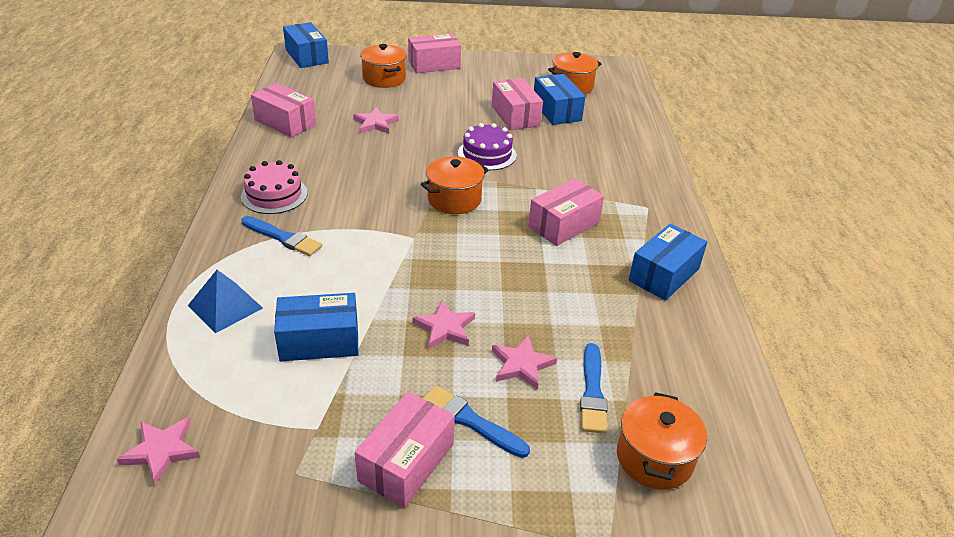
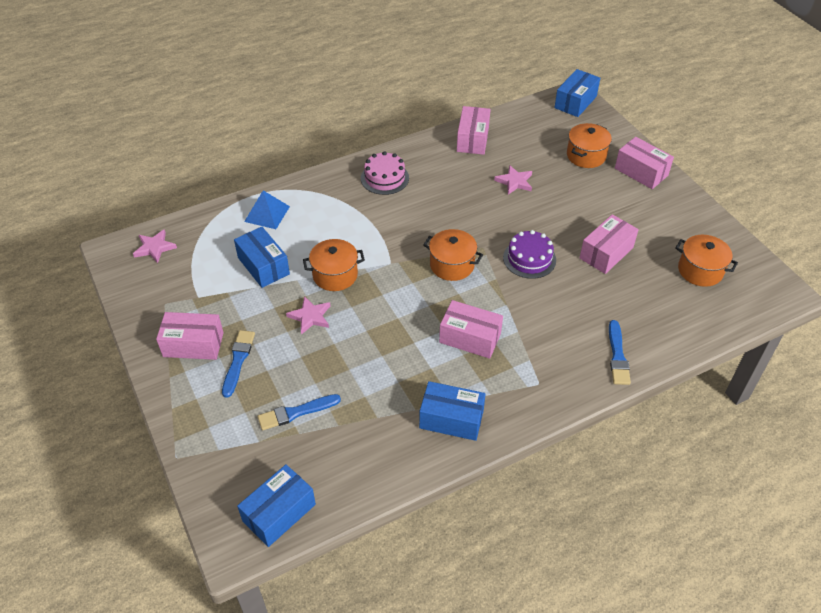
camera: 65 degrees right, 10 degrees up
blue brush [241,216,322,256] -> blue brush moved to [609,320,631,385]
pink star [492,335,557,390] -> none
blue box [534,74,586,125] -> blue box moved to [237,464,316,547]
orange pot [617,392,707,490] -> orange pot moved to [303,239,365,291]

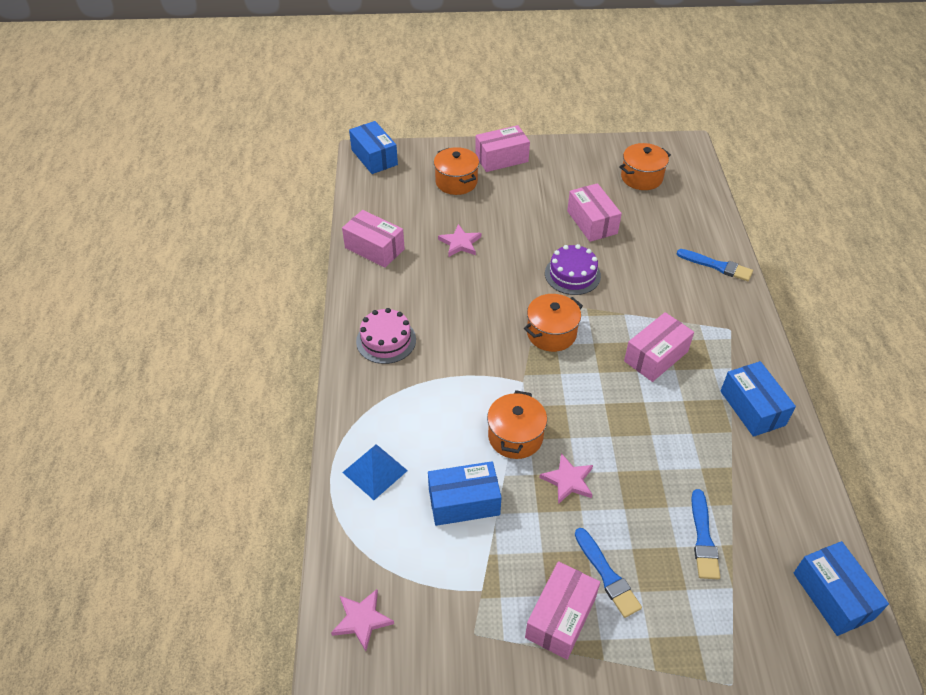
camera: 65 degrees left, 0 degrees up
blue brush [222,330,255,398] -> blue brush turned 150 degrees counterclockwise [575,528,642,618]
blue box [419,381,486,441] -> blue box turned 60 degrees counterclockwise [721,361,796,437]

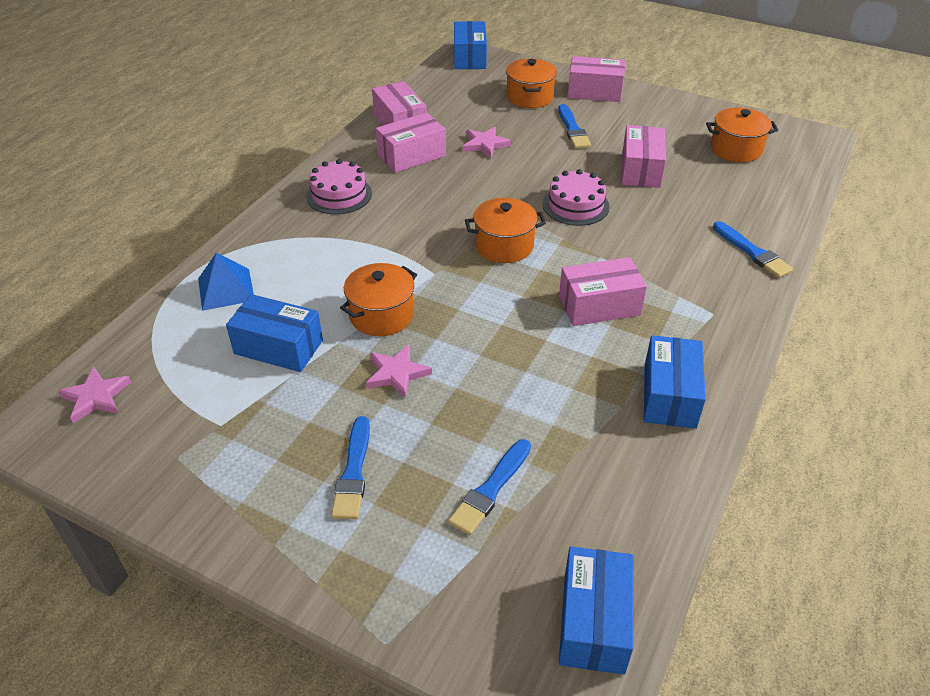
camera: 30 degrees right, 5 degrees down
pink box [525,561,600,660] -> pink box moved to [376,112,446,173]
purple cake [545,244,601,295] -> pink cake [543,169,610,226]
none -> blue brush [558,104,591,149]

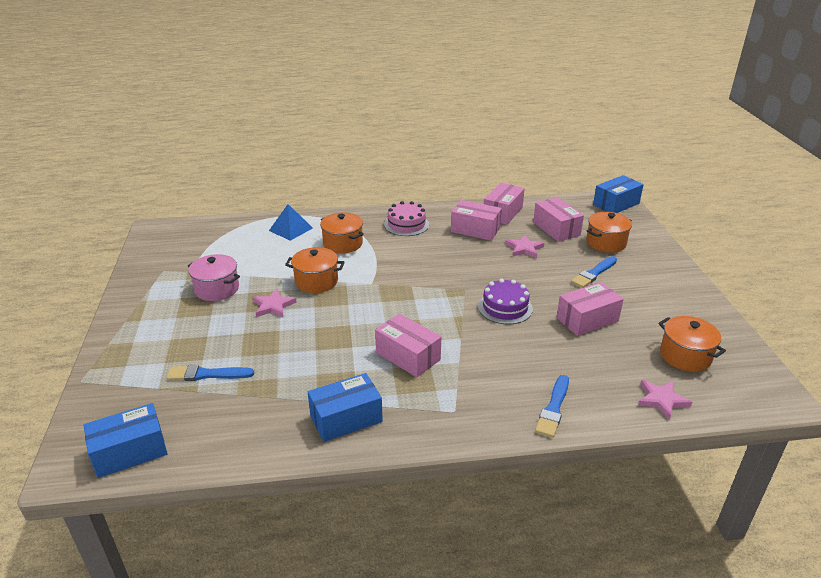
camera: 55 degrees right, 10 degrees down
pink star [58,367,131,423] -> pink star moved to [638,380,692,420]
blue box [226,294,323,372] -> none
blue brush [331,416,370,520] -> none
orange pot [465,198,546,263] -> orange pot moved to [320,212,364,254]
pink cake [543,169,610,226] -> purple cake [478,279,533,324]
pink box [568,56,625,102] -> pink box moved to [533,197,584,242]
none -> pink pot [188,254,240,301]

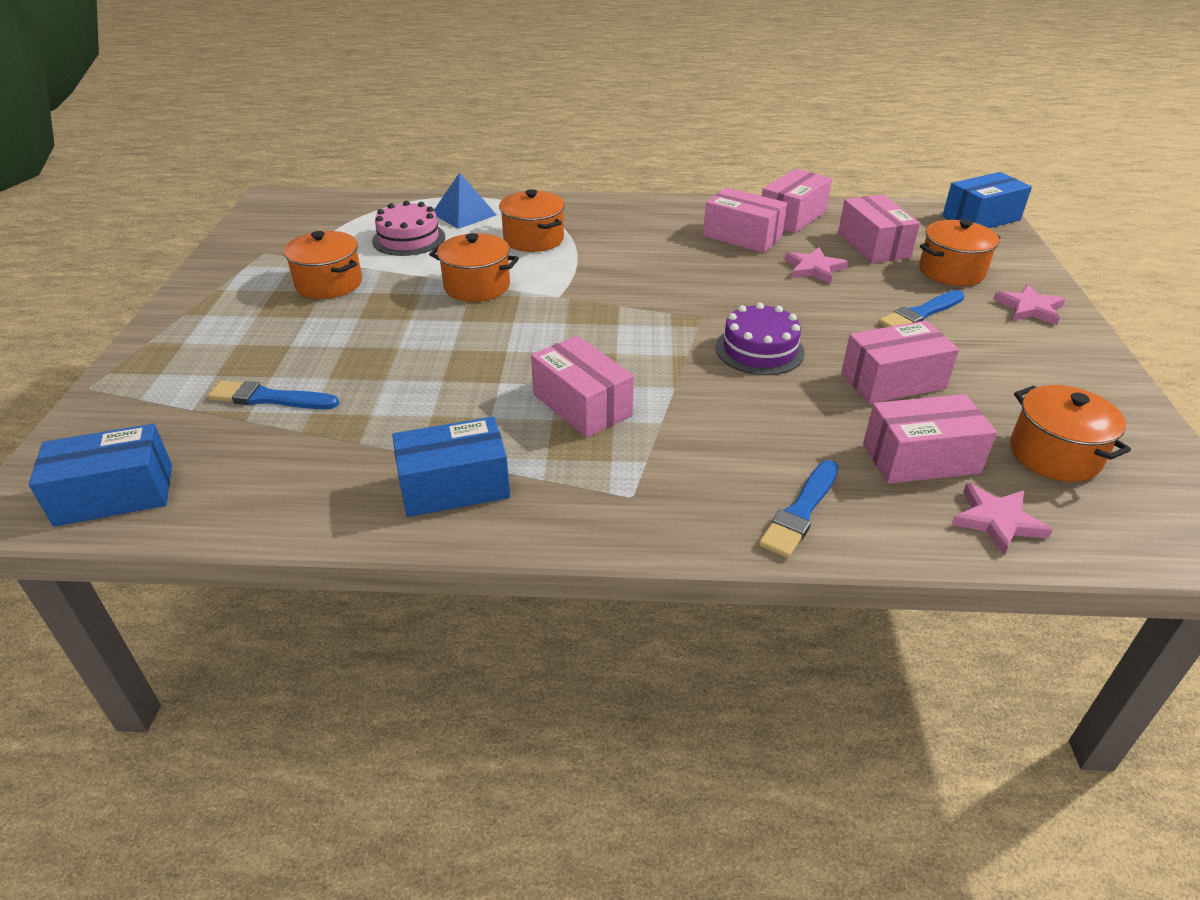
camera: 10 degrees right, 5 degrees up
pink pot [188,254,240,301] -> orange pot [284,231,362,299]
pink star [253,289,297,318] -> pink star moved to [993,284,1066,325]
pink cake [384,201,429,236] -> pink cake moved to [372,201,445,256]
none -> pink box [863,394,997,484]

